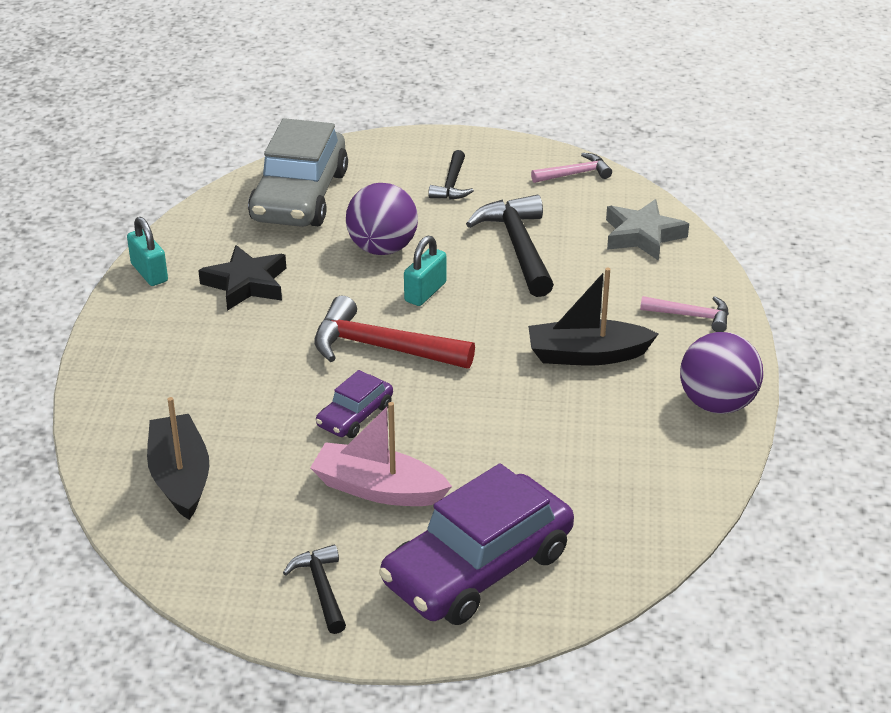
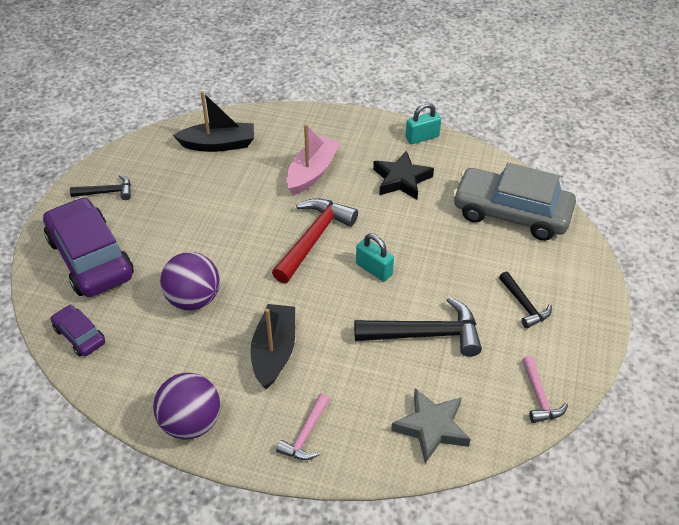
camera: 100 degrees right, 10 degrees up
pink boat [310,402,452,506] -> pink boat moved to [286,124,340,195]
purple car [316,370,393,438] -> purple car moved to [51,305,105,356]
purple ball [346,183,418,255] -> purple ball moved to [160,252,220,310]
black hammer [428,150,474,200] -> black hammer turned 135 degrees counterclockwise [499,272,552,328]

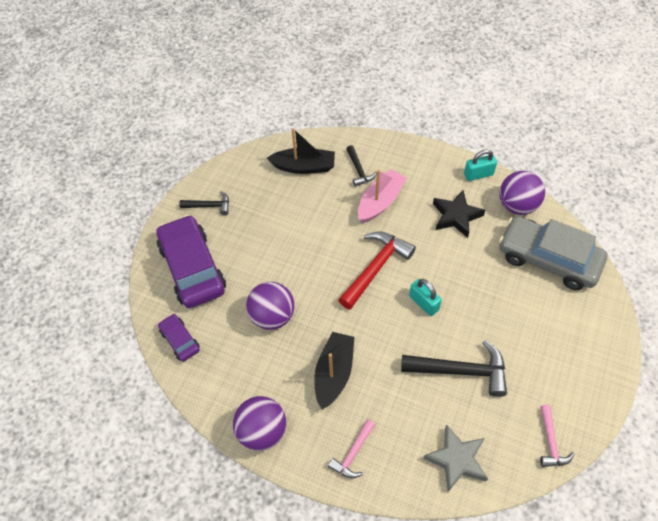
camera: 10 degrees right, 10 degrees up
black hammer [499,272,552,328] -> black hammer moved to [346,145,377,187]
none -> purple ball [500,171,545,215]

